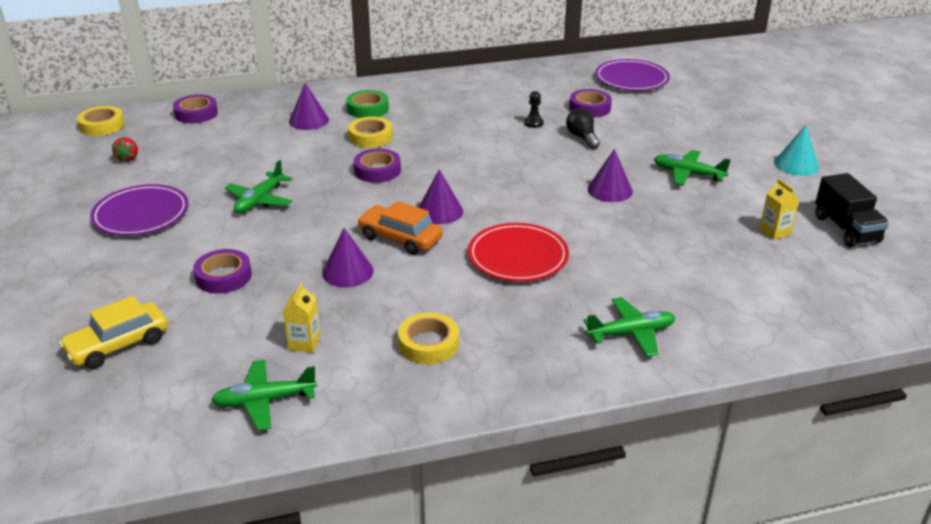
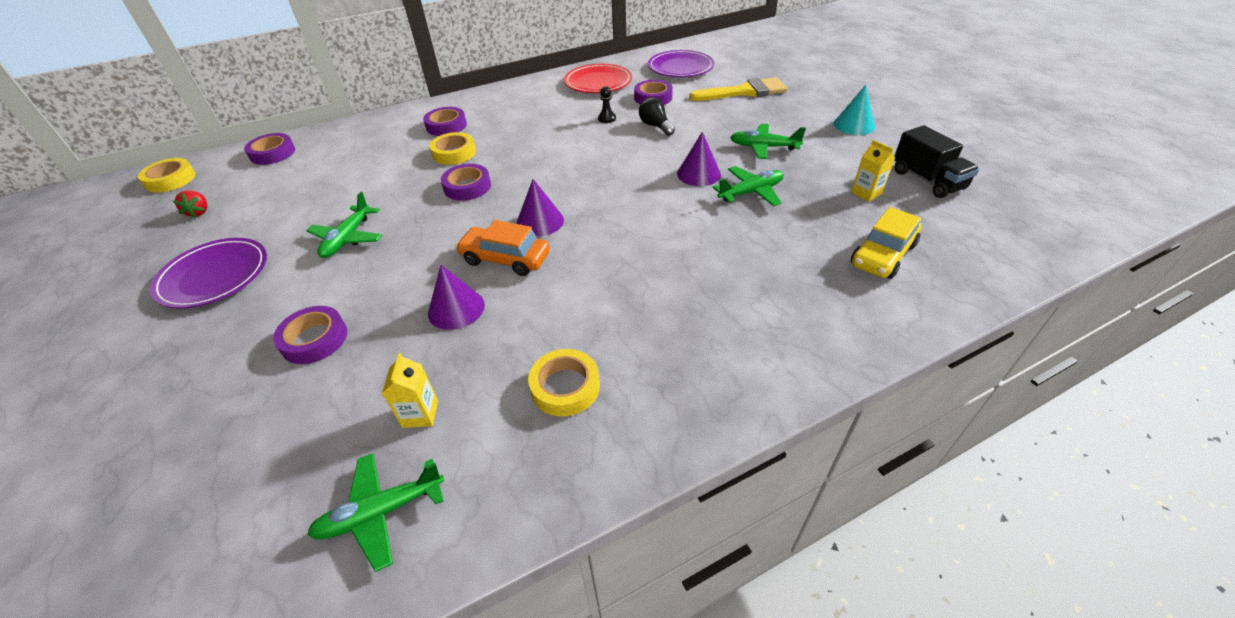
camera: 10 degrees left, 10 degrees up
yellow car [59,296,168,369] -> yellow car moved to [851,207,922,279]
purple cone [289,83,329,130] -> none
green tape [346,90,389,118] -> purple tape [423,107,467,136]
red plate [468,223,569,282] -> red plate moved to [564,64,632,93]
green plane [583,297,676,357] -> green plane moved to [713,166,784,206]
none -> yellow brush [689,77,787,101]

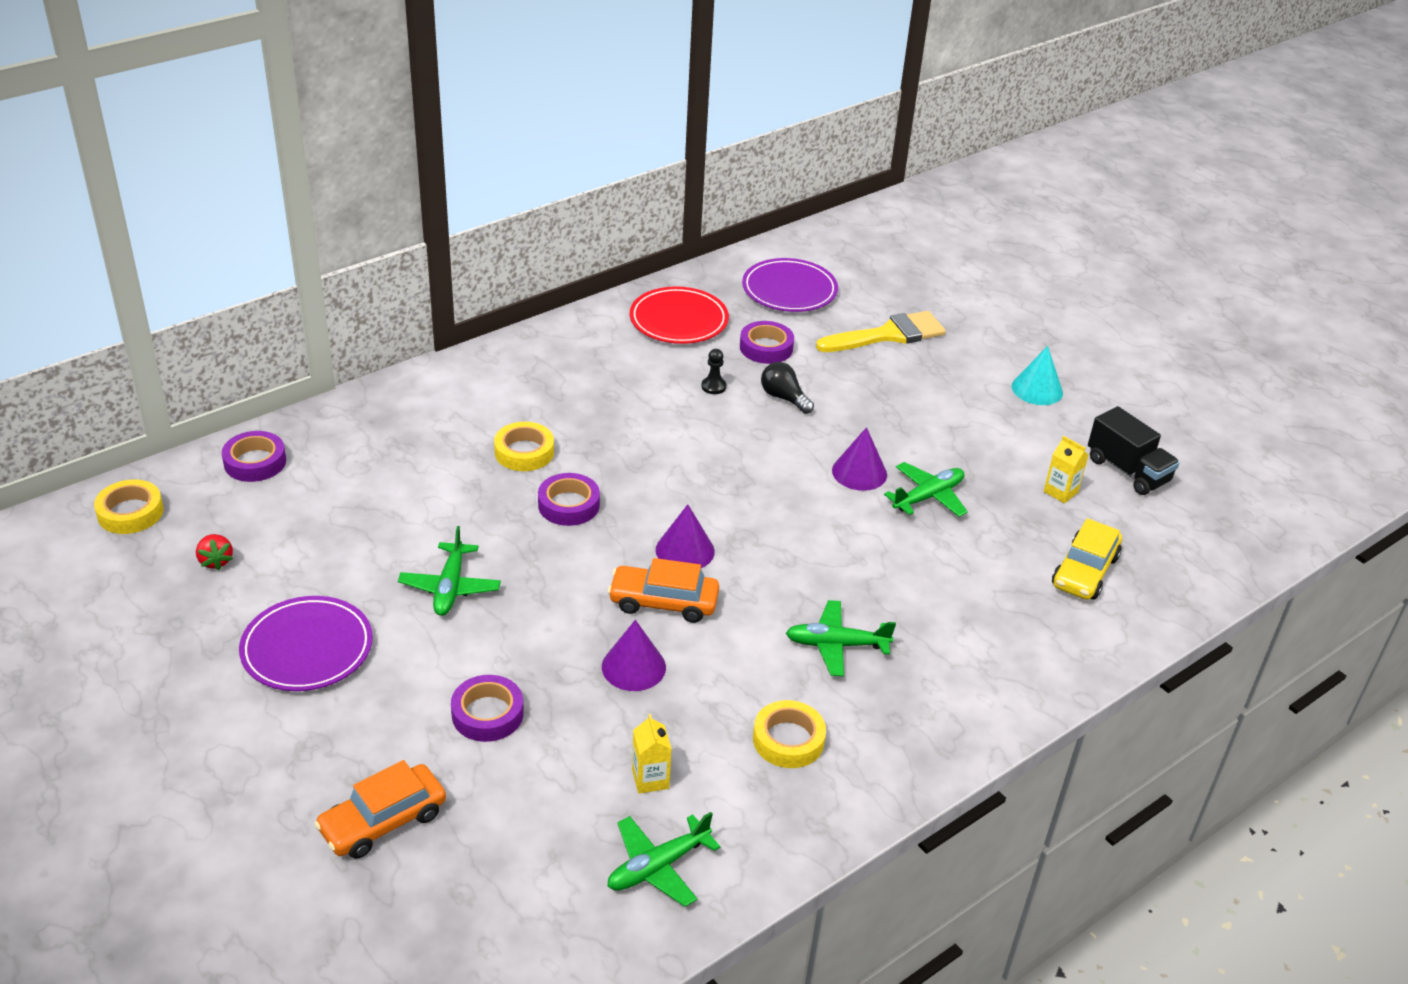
camera: 15 degrees left, 5 degrees down
purple tape [423,107,467,136] -> none
green plane [730,124,806,159] -> green plane moved to [786,600,896,676]
none -> orange car [314,760,446,859]

